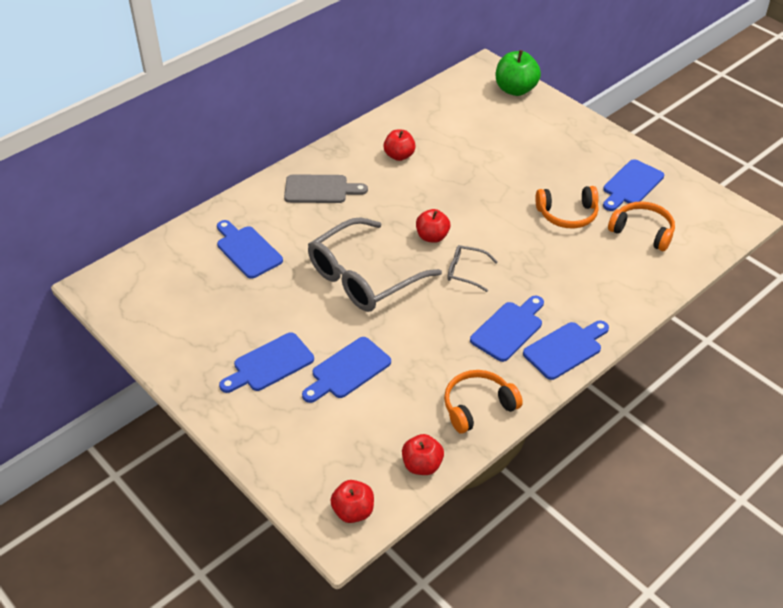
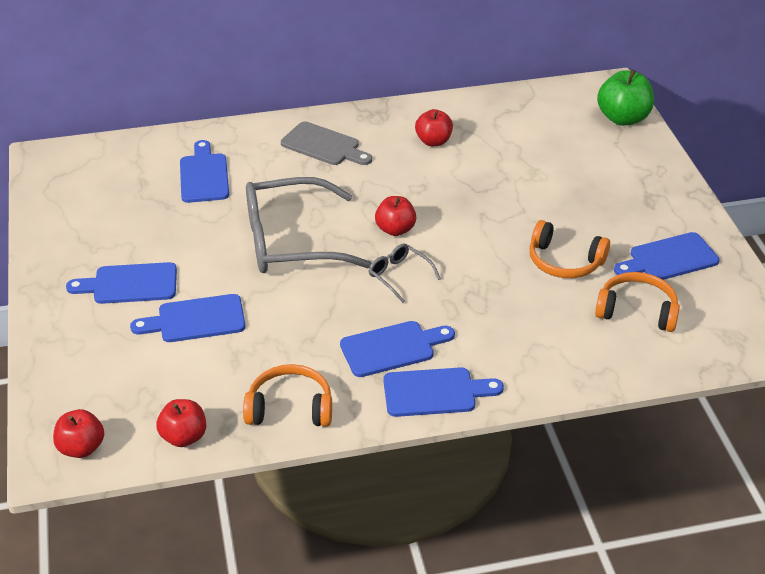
camera: 30 degrees right, 5 degrees down
orange headphones [608,201,675,251] -> orange headphones turned 45 degrees counterclockwise [595,272,680,332]

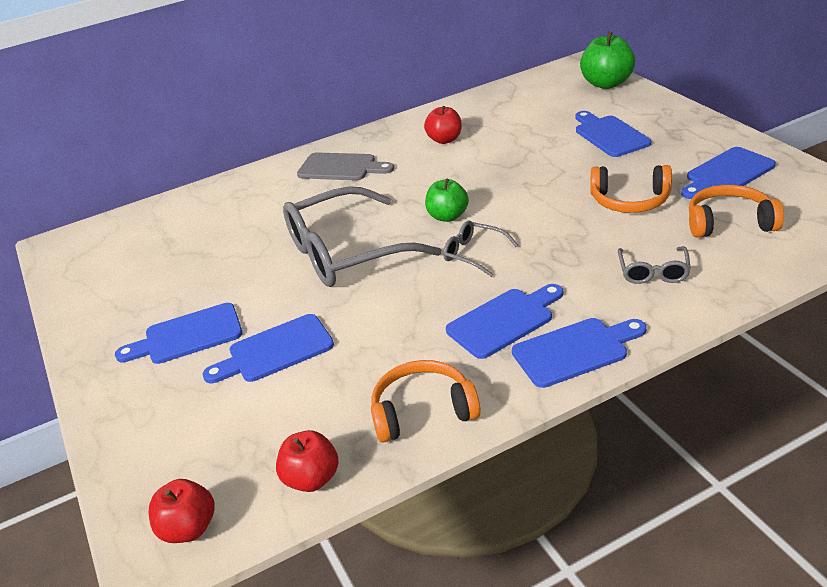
camera: 10 degrees left, 5 degrees down
blue cutting board [180,140,229,203] -> blue cutting board moved to [575,111,651,157]
red apple [375,196,416,236] -> green apple [425,179,469,222]
none -> grey glasses [618,246,691,284]

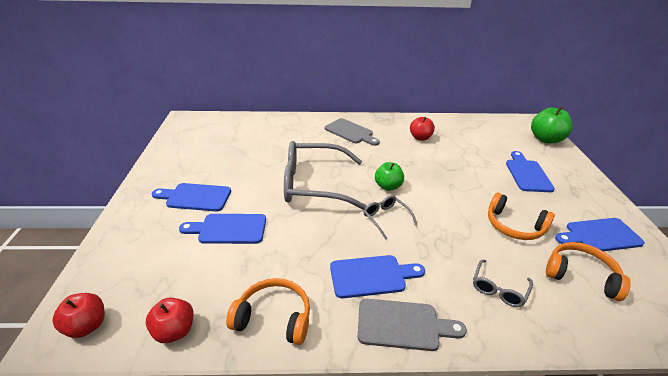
camera: 20 degrees right, 0 degrees up
blue cutting board [512,318,647,388] -> grey cutting board [358,299,467,351]

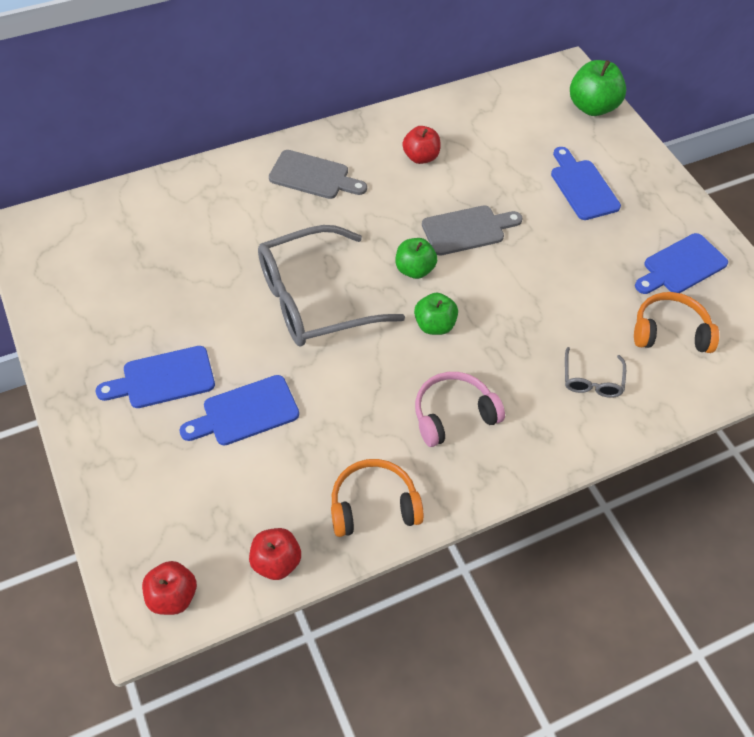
camera: 25 degrees left, 20 degrees up
blue cutting board [330,255,425,298] -> pink headphones [415,372,505,447]
grey cutting board [358,299,467,351] -> grey cutting board moved to [422,205,523,256]
grey glasses [363,195,417,239] -> green apple [414,293,458,335]
orange headphones [488,193,555,240] -> none

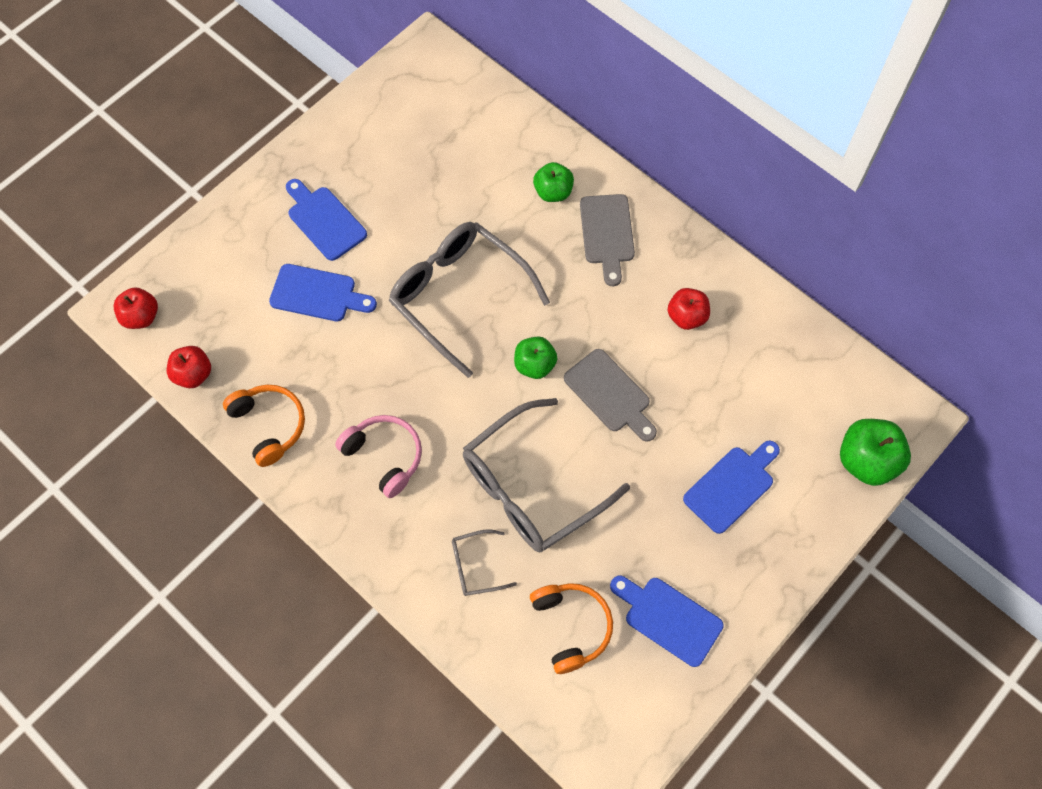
camera: 70 degrees right, 10 degrees up
blue cutting board [179,375,299,445] -> blue cutting board turned 150 degrees clockwise [269,264,377,321]
green apple [414,293,458,335] -> green apple moved to [533,162,574,202]
none -> grey glasses [463,398,630,552]

